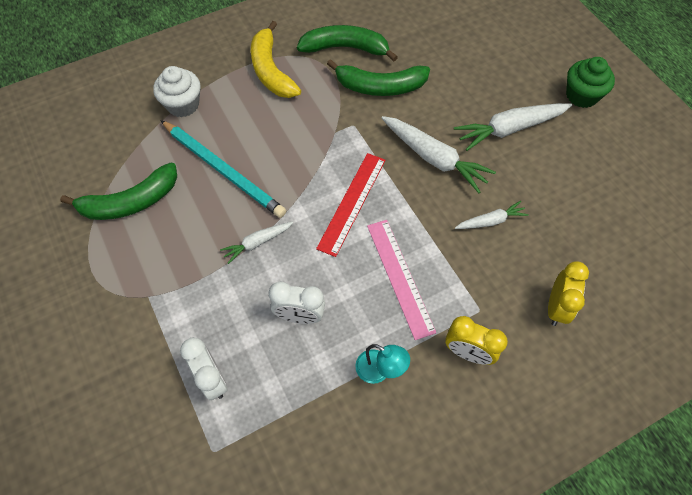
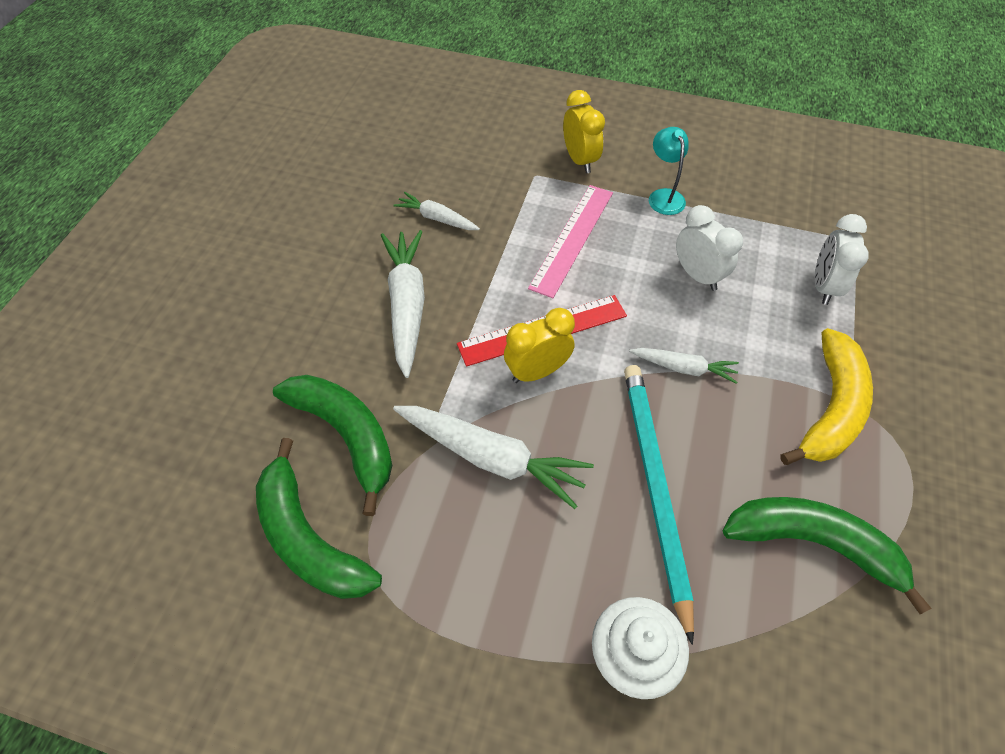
camera: 135 degrees left, 5 degrees down
yellow banana [251,21,301,98] -> yellow banana moved to [781,328,873,465]
white carrot [454,103,572,151] -> white carrot moved to [393,406,594,509]
yellow clock [548,262,589,326] -> yellow clock moved to [504,308,575,383]
green cupcake [566,57,615,108] -> none

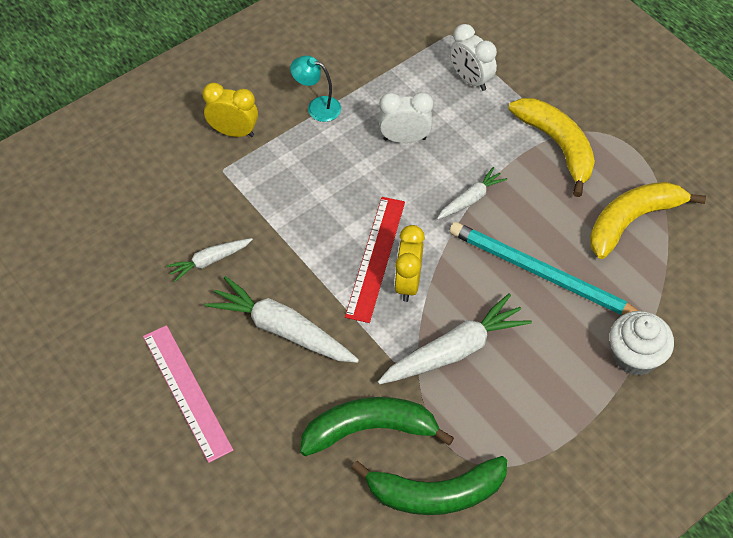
camera: 55 degrees left, 0 degrees up
pink ruler [528,185,613,298] -> pink ruler moved to [143,325,233,463]
green banana [723,497,932,614] -> yellow banana [590,182,706,259]

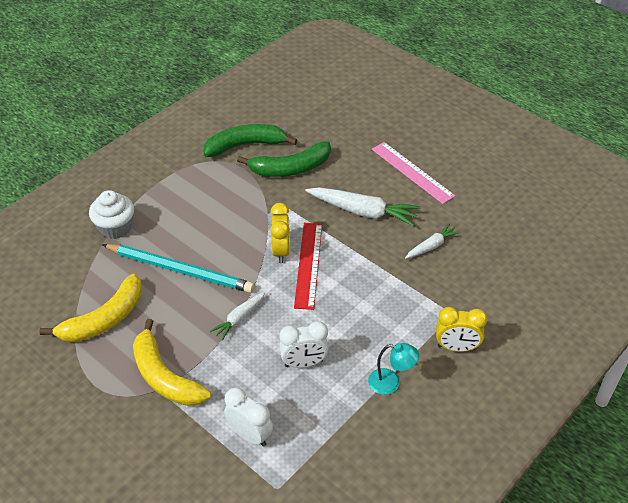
camera: 170 degrees right, 10 degrees down
white carrot [378,293,532,385] -> none

